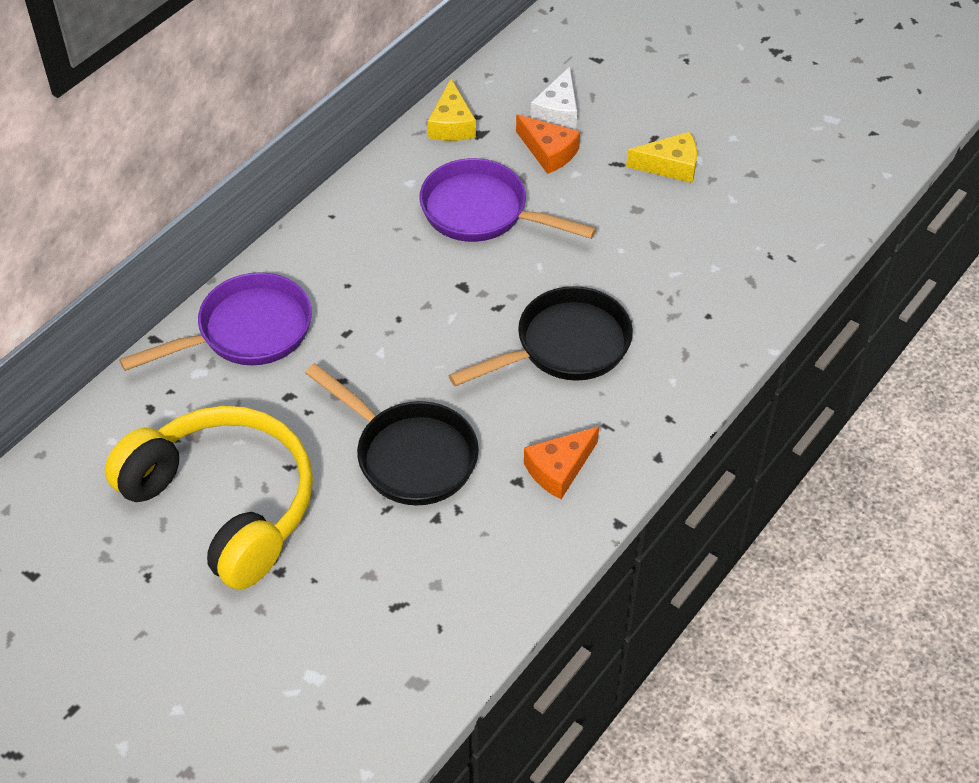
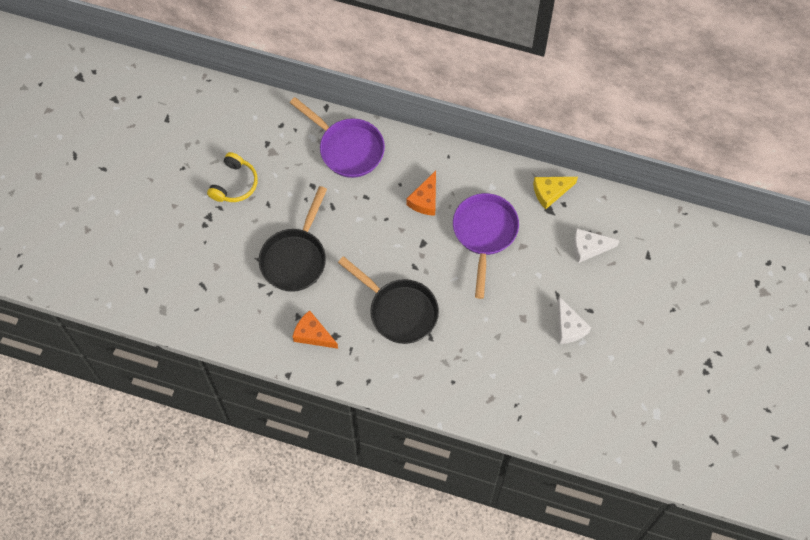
camera: 70 degrees right, 15 degrees up
yellow headphones [105,406,313,590] -> yellow headphones [207,152,258,202], size x0.49
orange cheese [516,114,580,174] -> orange cheese moved to [406,171,436,216]
yellow cheese [626,132,697,183] -> white cheese [557,297,591,344]

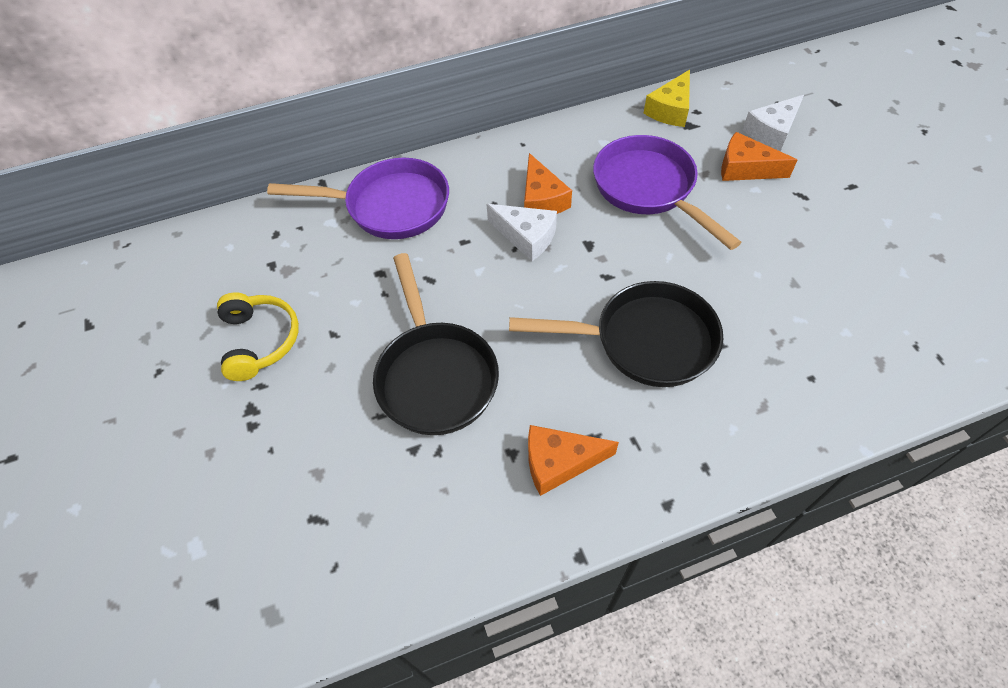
camera: 35 degrees left, 10 degrees down
white cheese [557,297,591,344] -> white cheese moved to [486,204,557,261]
none -> orange cheese [721,132,797,181]

